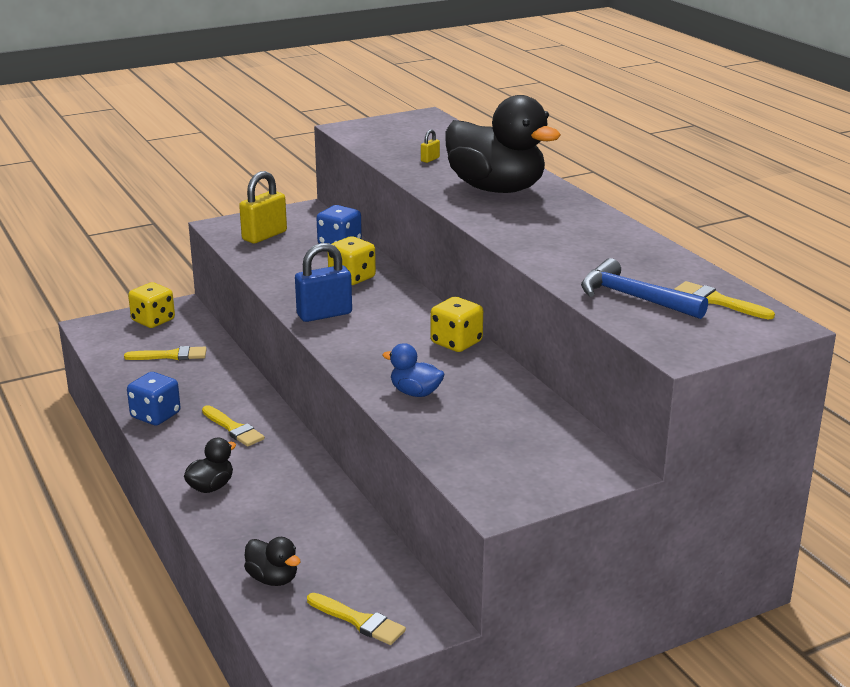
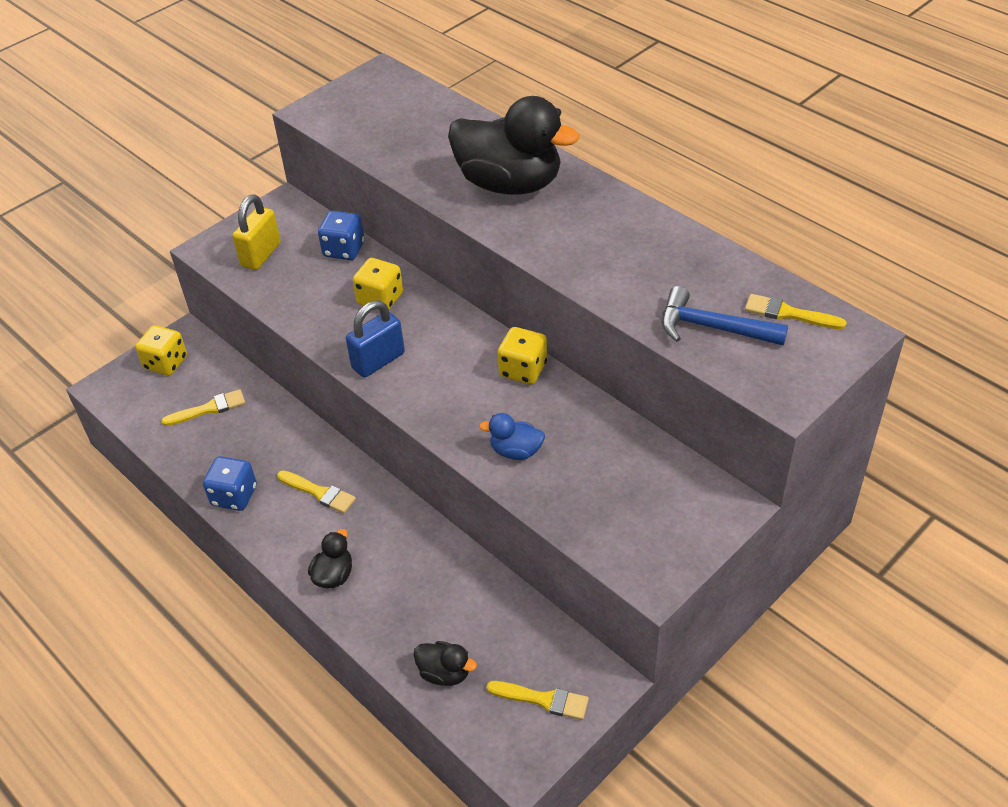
camera: 15 degrees left, 20 degrees up
yellow padlock [421,130,440,163] -> none

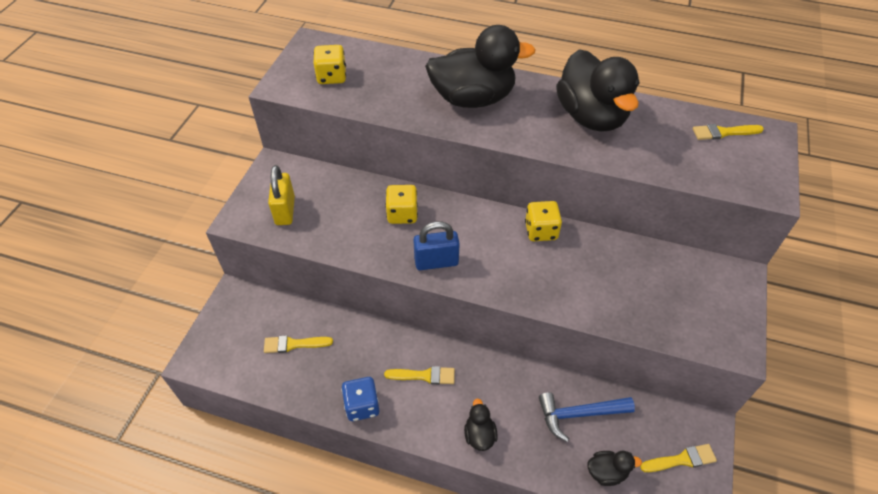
camera: 30 degrees left, 5 degrees up
yellow dice [135,325,187,376] -> yellow dice moved to [314,45,346,84]
yellow brush [161,389,245,426] -> yellow brush turned 135 degrees counterclockwise [264,335,333,353]
blue dice [318,211,364,260] -> none
blue padlock [346,301,405,378] -> blue padlock turned 60 degrees clockwise [413,221,460,270]
blue duck [479,413,545,460] -> none
blue hammer [662,286,788,346] -> blue hammer moved to [539,392,635,442]
none -> black duck [556,49,640,132]

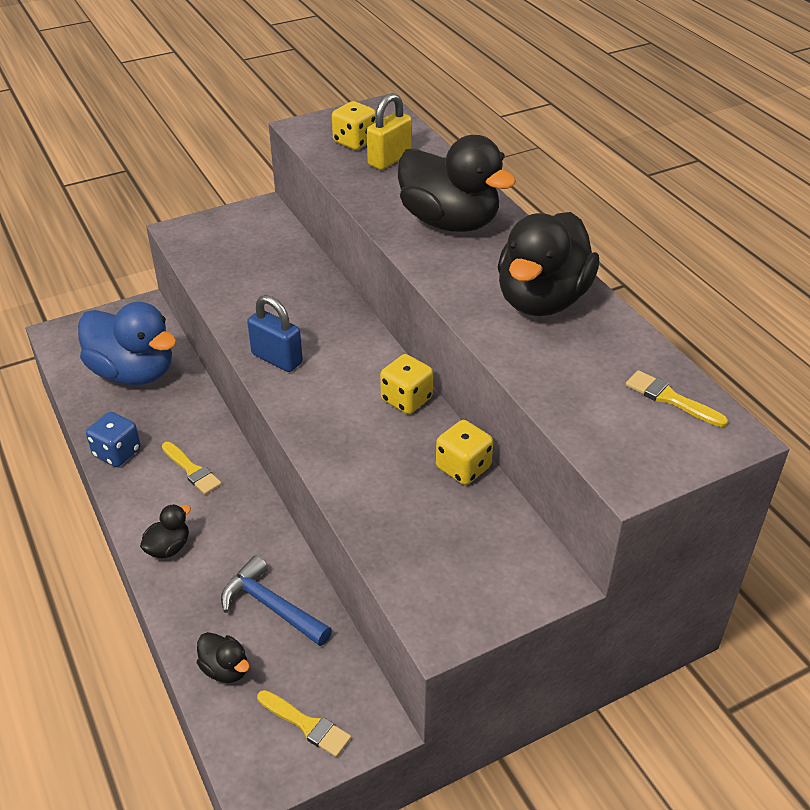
camera: 45 degrees right, 10 degrees down
yellow brush [264,335,333,353] -> blue duck [78,302,177,385]
yellow padlock [268,165,295,225] -> yellow padlock moved to [367,93,412,170]
yellow dice [385,185,418,224] -> yellow dice moved to [436,420,493,485]

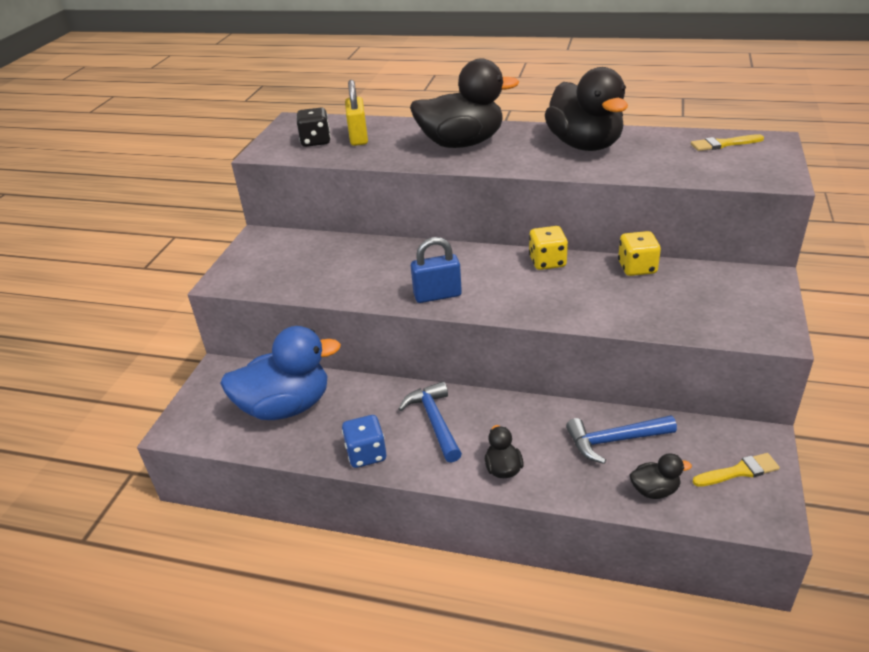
camera: 45 degrees left, 5 degrees down
yellow brush [162,442,222,495] -> blue hammer [398,381,462,463]
yellow dice [332,101,376,150] -> black dice [296,108,331,147]

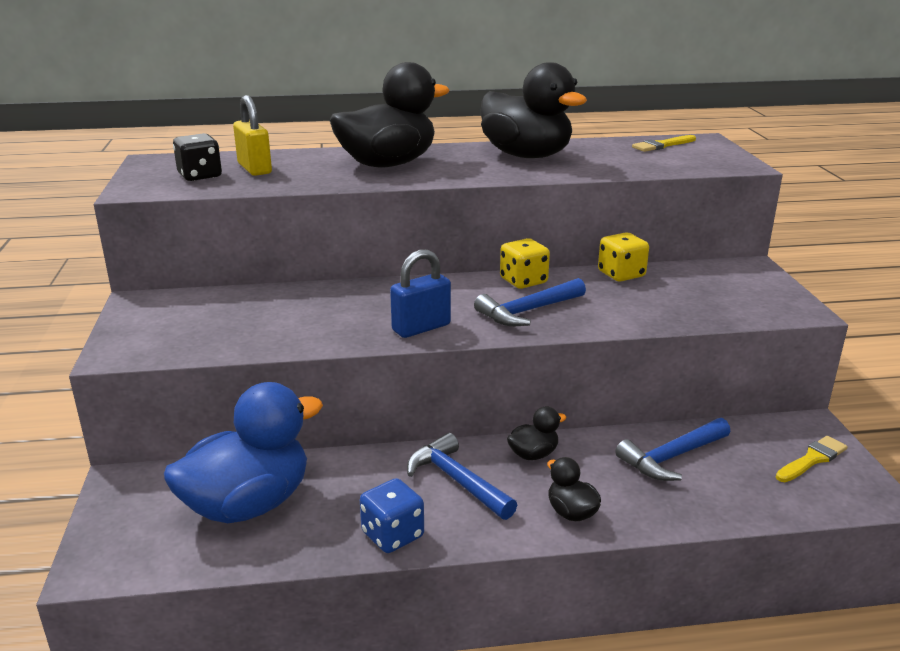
camera: 25 degrees left, 10 degrees down
black duck [630,453,692,499] -> black duck moved to [507,406,567,460]
none -> blue hammer [474,278,586,326]

